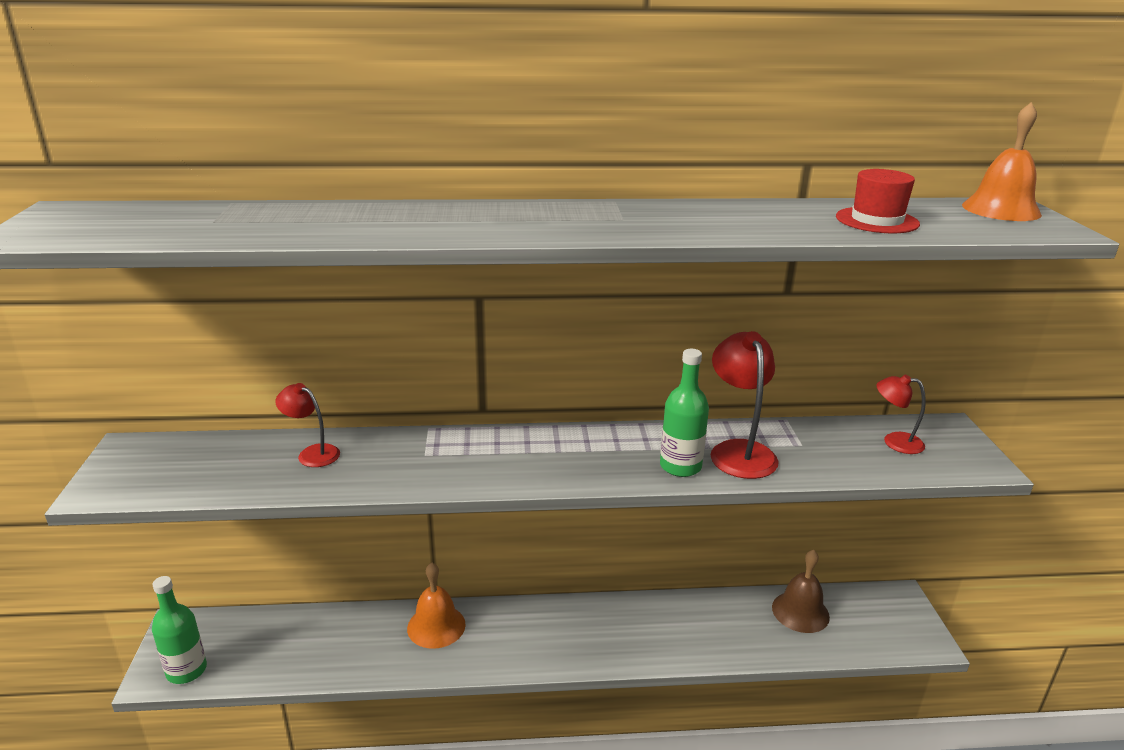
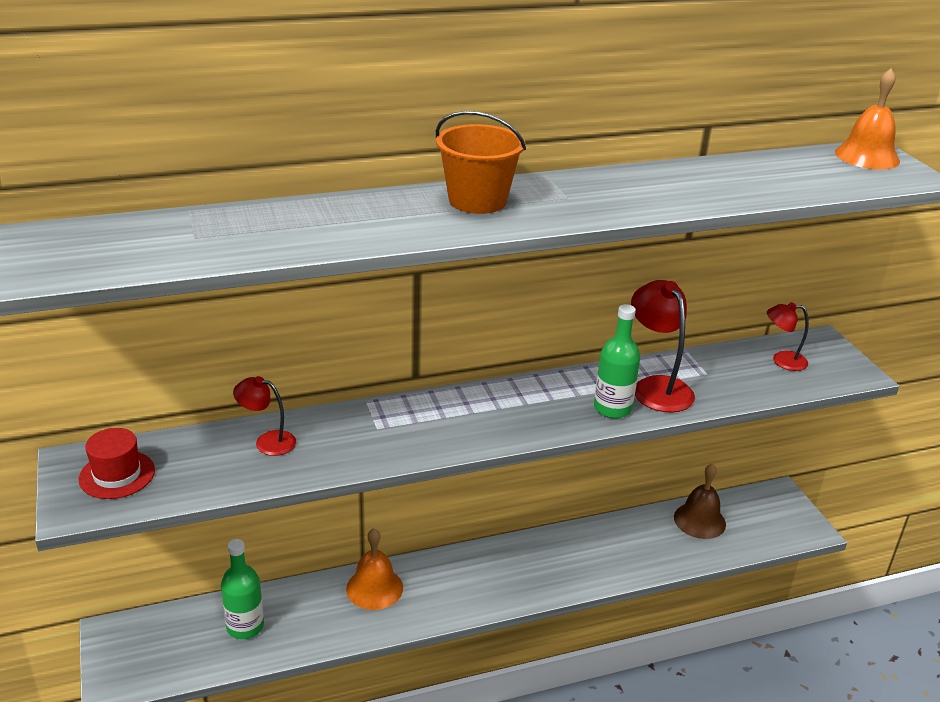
camera: 15 degrees left, 5 degrees up
green bottle [152,576,207,684] -> green bottle moved to [221,539,264,639]
red hat [836,169,920,233] -> red hat moved to [79,428,155,499]
none -> orange bucket [436,111,526,214]

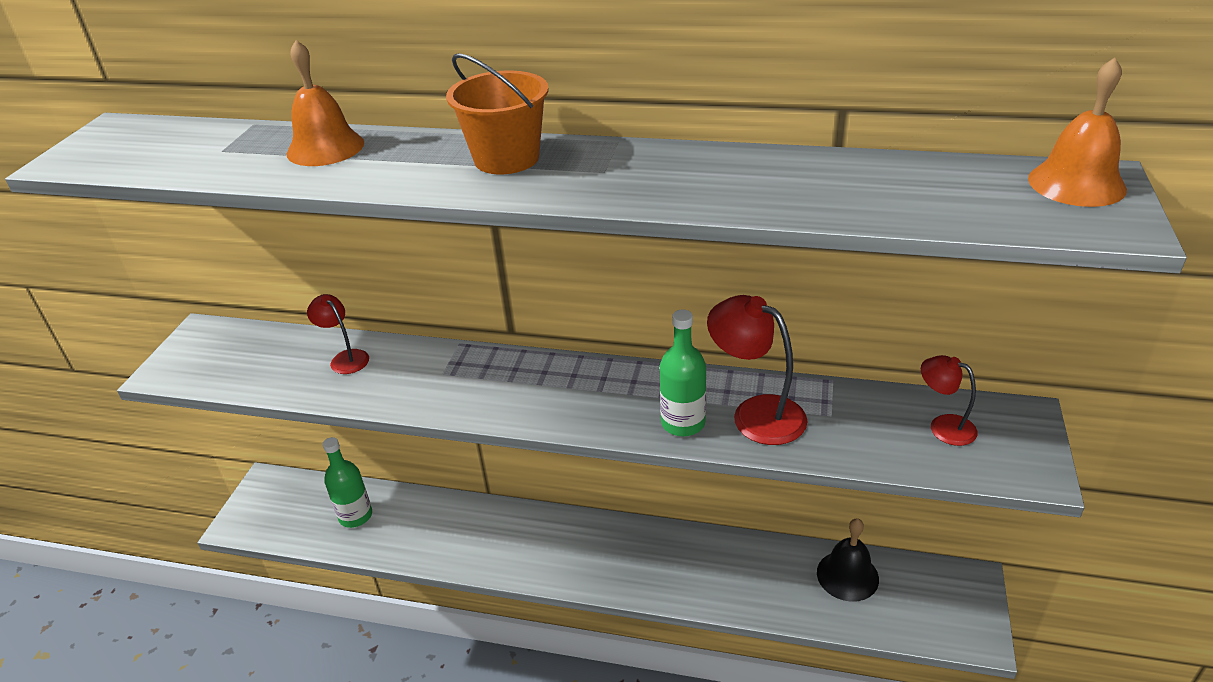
camera: 35 degrees right, 5 degrees up
red hat [79,428,155,499] -> none
orange bell [346,528,403,610] -> orange bell moved to [287,40,364,166]
red lamp [631,280,695,412] -> red lamp turned 60 degrees counterclockwise [707,295,807,445]
brown bell [674,463,726,539] -> black bell [817,518,879,602]

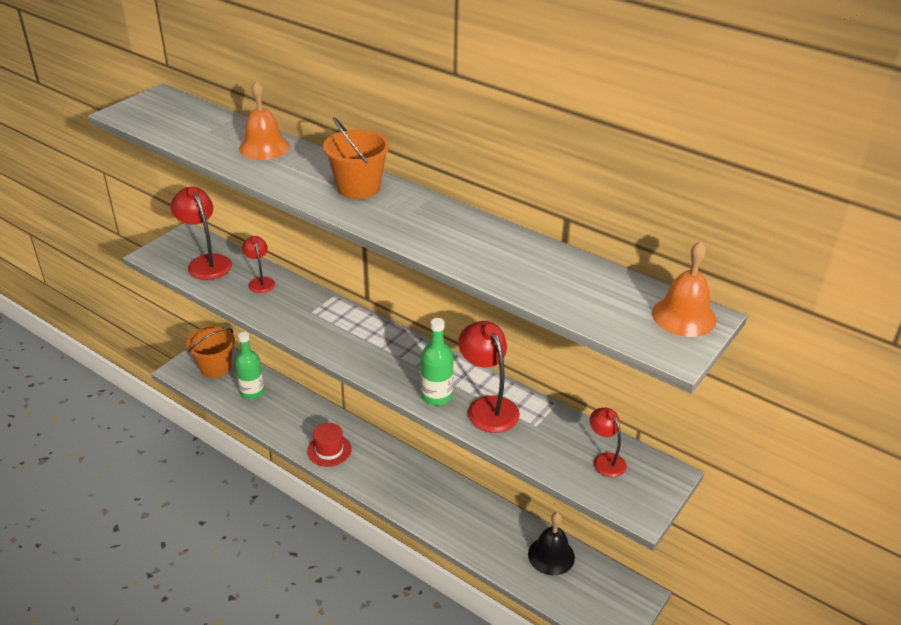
camera: 20 degrees right, 0 degrees up
none -> red lamp [171,187,232,280]
none -> orange bucket [186,326,235,378]
none -> red hat [307,423,352,467]

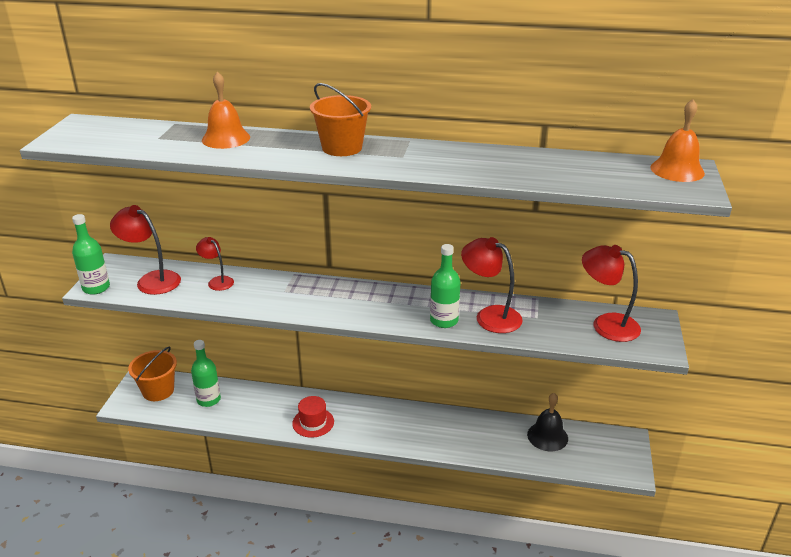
camera: 25 degrees left, 5 degrees down
red lamp [590,408,627,477] -> red lamp [582,245,641,342], size x1.67
none -> green bottle [72,214,110,295]

